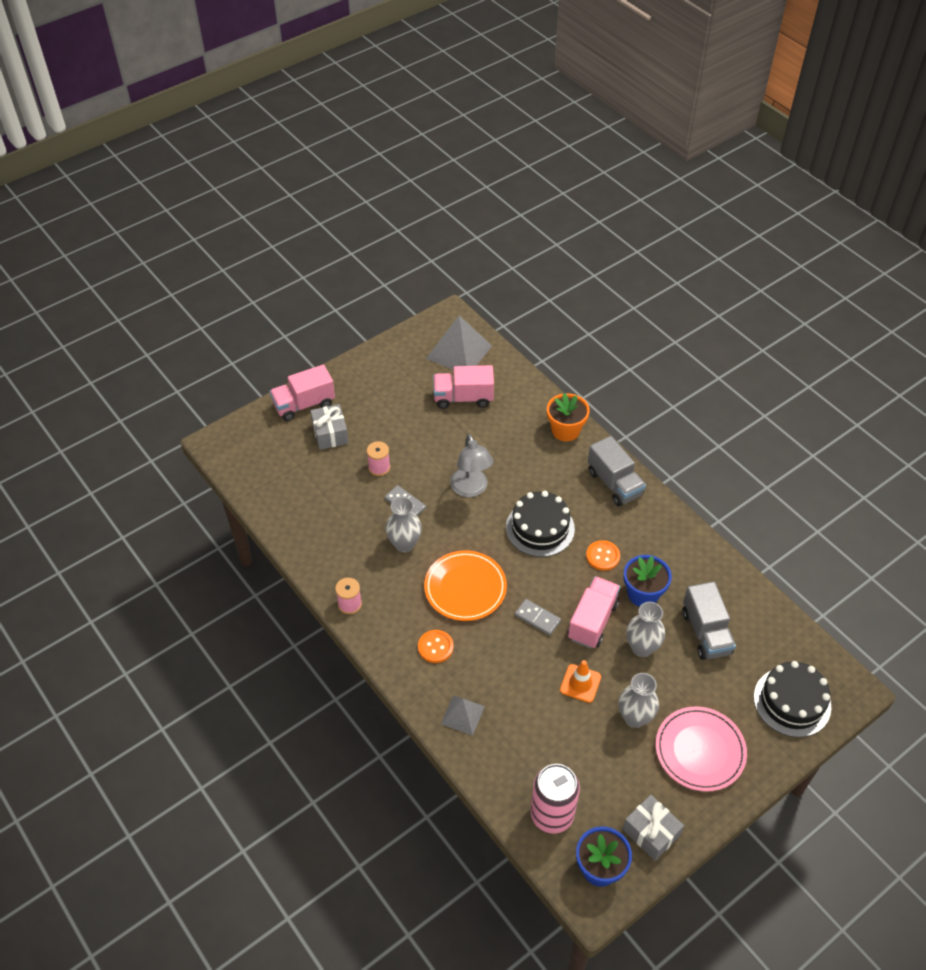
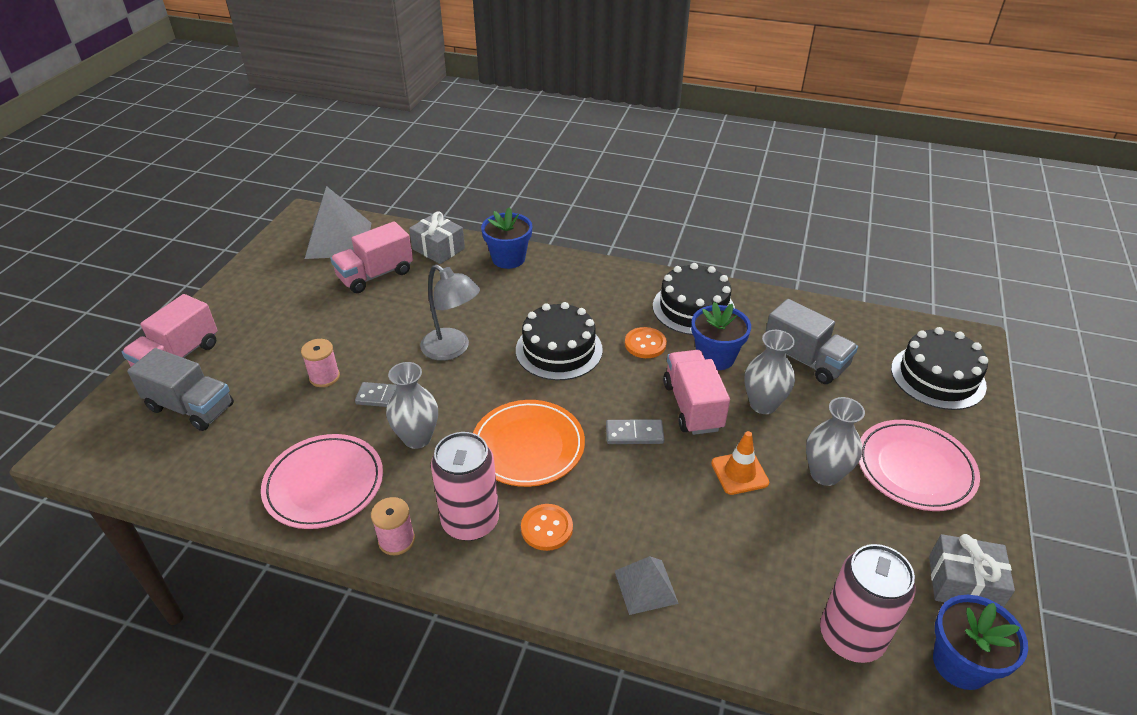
camera: 35 degrees left, 10 degrees down
grey gift [310,404,349,450] -> grey gift moved to [409,211,465,264]
orange flower pot [547,393,590,441] -> blue flower pot [481,207,532,269]
grey truck [588,436,646,506] -> grey truck moved to [127,348,234,431]
none -> pink plate [261,434,383,529]
none -> pink can [431,432,499,541]
none -> black cake [653,263,735,335]

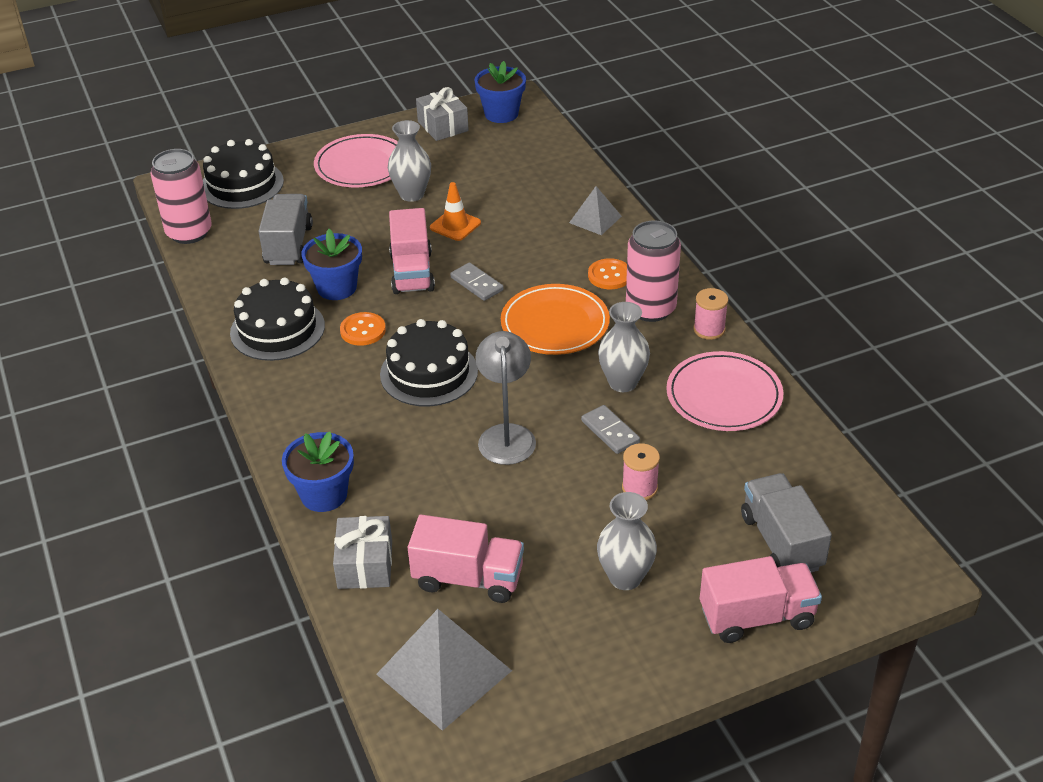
camera: 130 degrees left, 0 degrees up
pink truck [663,350,730,435] -> pink truck turned 45 degrees counterclockwise [389,208,435,294]
grey vase [745,330,795,414] -> grey vase moved to [597,492,657,590]
pink can [820,544,916,663] -> pink can moved to [151,149,212,244]

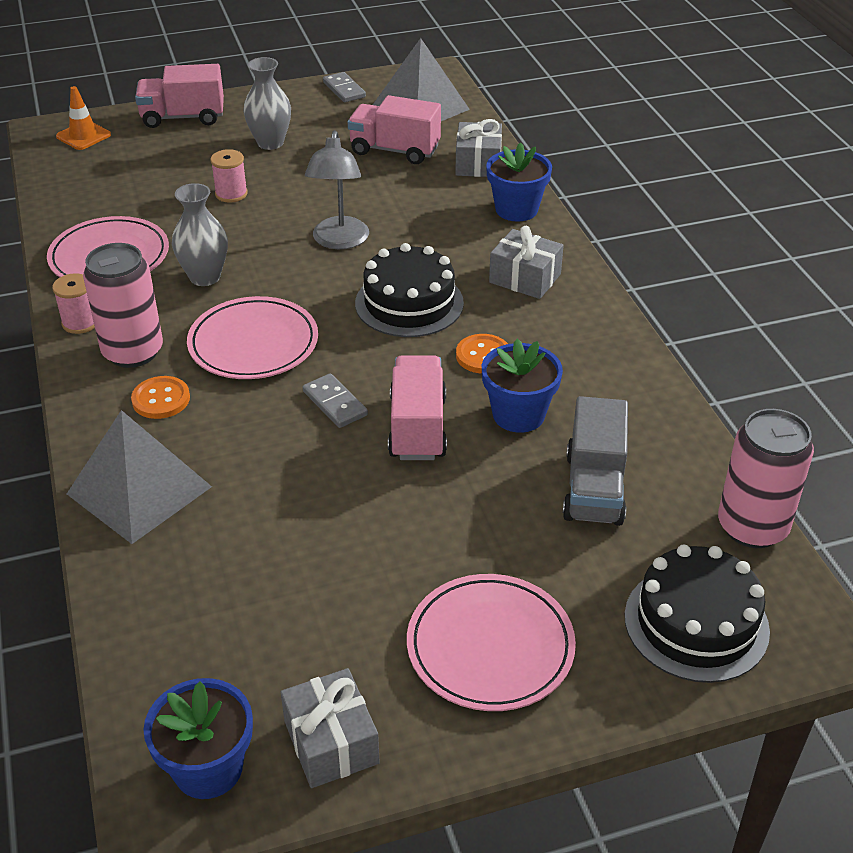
camera: 175 degrees left, 0 degrees up
black cake [230,277,325,361] -> none
grey vase [388,120,431,202] -> none
orange traffic cone [430,182,481,241] -> orange traffic cone moved to [56,86,111,150]
orange plate [501,284,610,355] -> pink plate [187,296,318,379]
grey pyramid [569,186,622,235] -> grey pyramid [67,410,212,544], size x1.79
grey domino [581,405,640,454] -> grey domino moved to [323,72,366,102]
grey truck [741,473,832,572] -> none
none -> grey gift [489,226,564,299]

